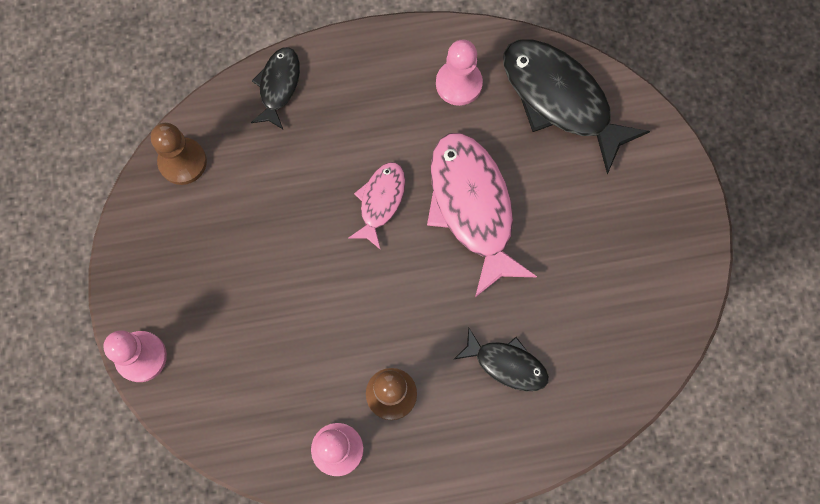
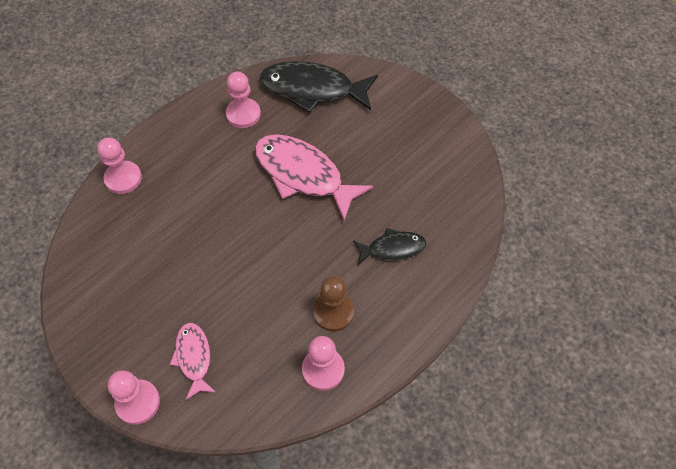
camera: 35 degrees left, 15 degrees down
brown pawn [151,123,207,185] -> none
black fish [251,47,300,129] -> pink pawn [97,138,142,194]
pink fish [348,162,405,250] -> pink fish moved to [170,323,216,400]

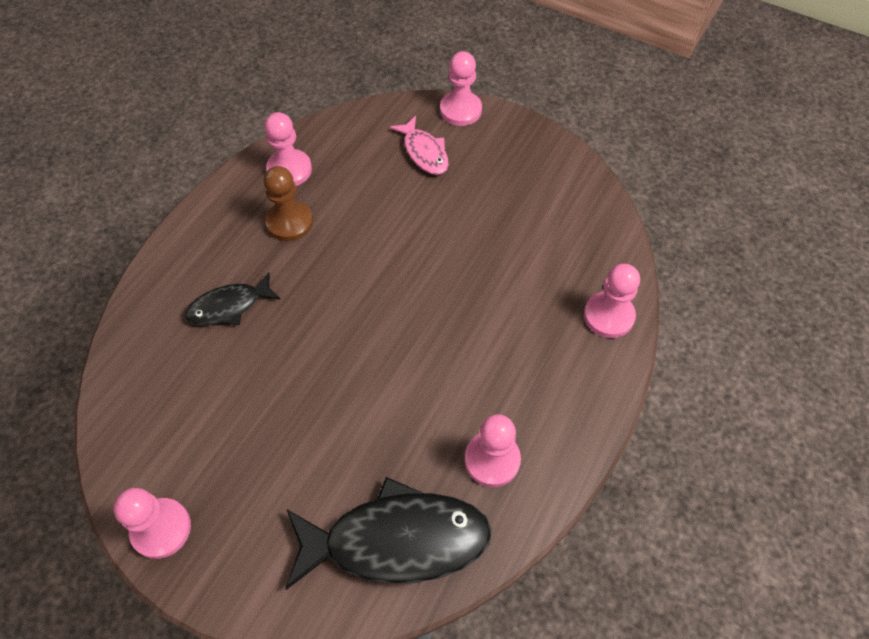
camera: 165 degrees right, 0 degrees up
pink fish [255,134,373,221] -> none
none -> pink pawn [114,488,191,559]

